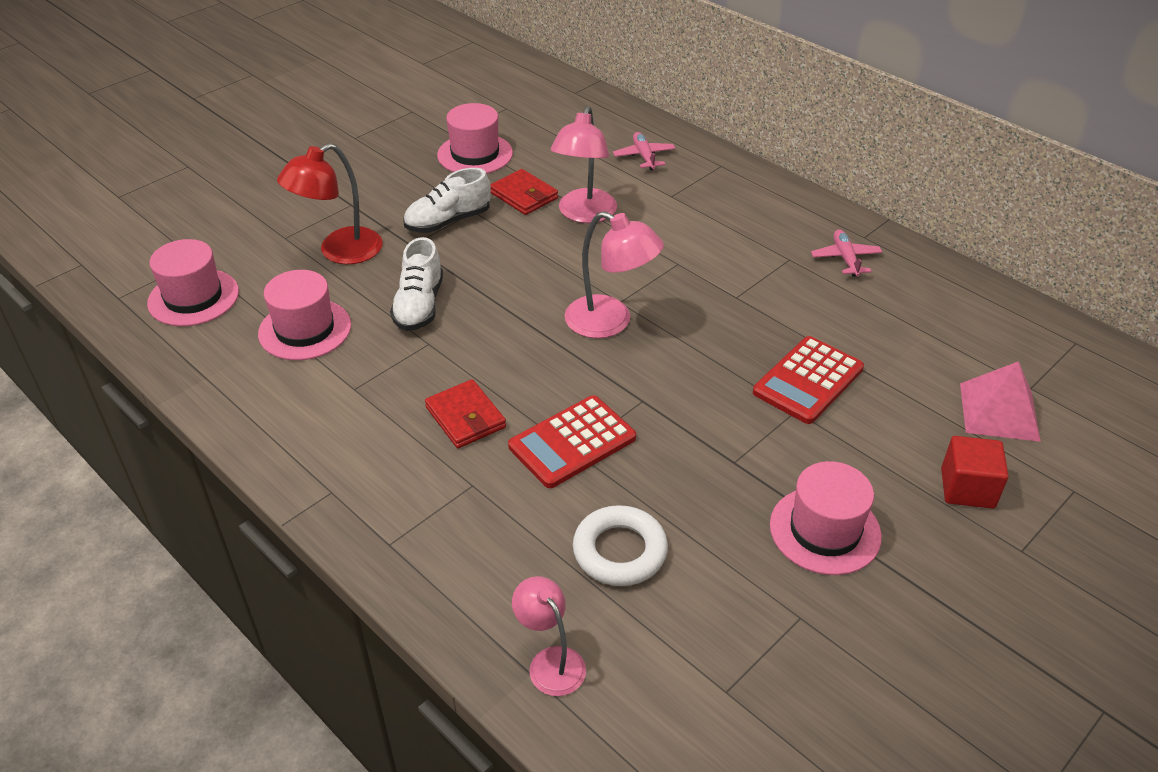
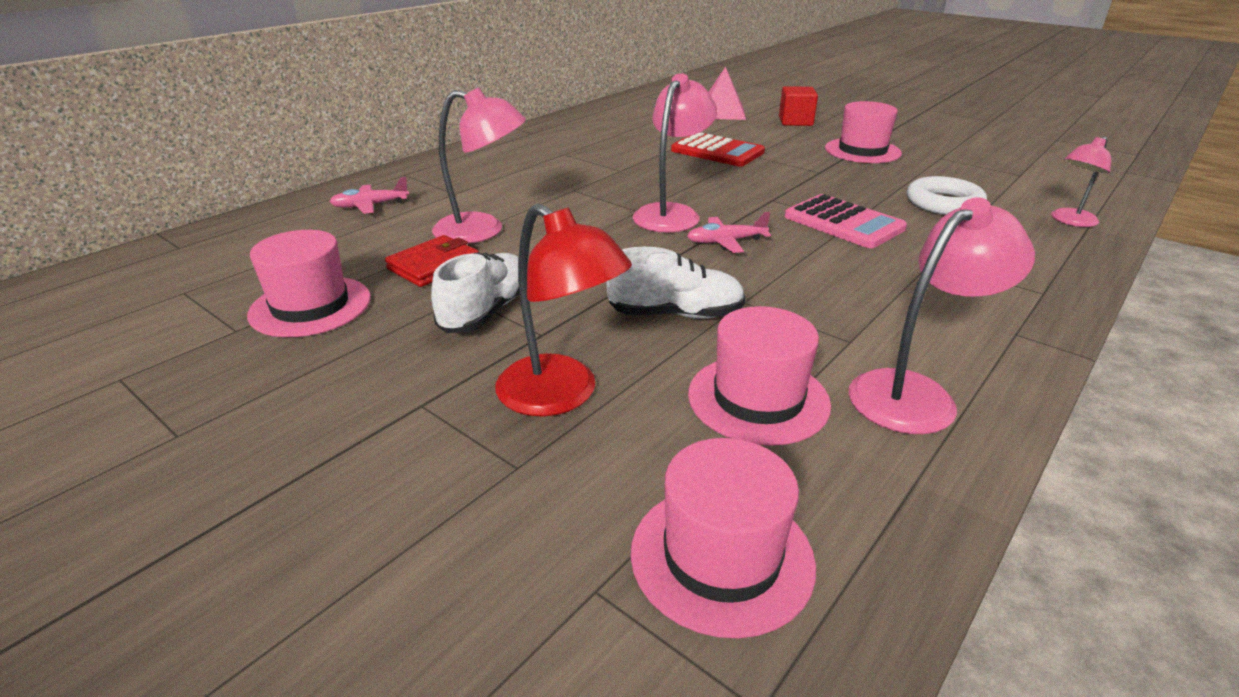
camera: 95 degrees left, 10 degrees down
white shoe [403,168,491,233] -> white shoe turned 120 degrees counterclockwise [431,252,520,333]
red wallet [425,379,506,448] -> none
red calculator [508,395,636,488] -> pink calculator [785,194,907,248]
pink plane [811,229,882,277] -> pink plane moved to [687,212,771,253]
none -> pink lamp [849,198,1035,434]

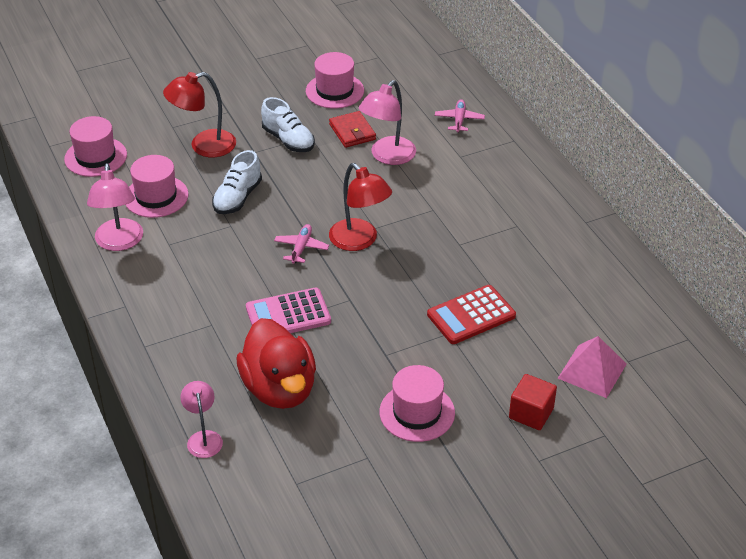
camera: 115 degrees right, 10 degrees up
pink lamp [633,73,717,233] -> red lamp [329,163,392,251]
white ring [907,176,987,215] -> red duck [237,318,316,409]

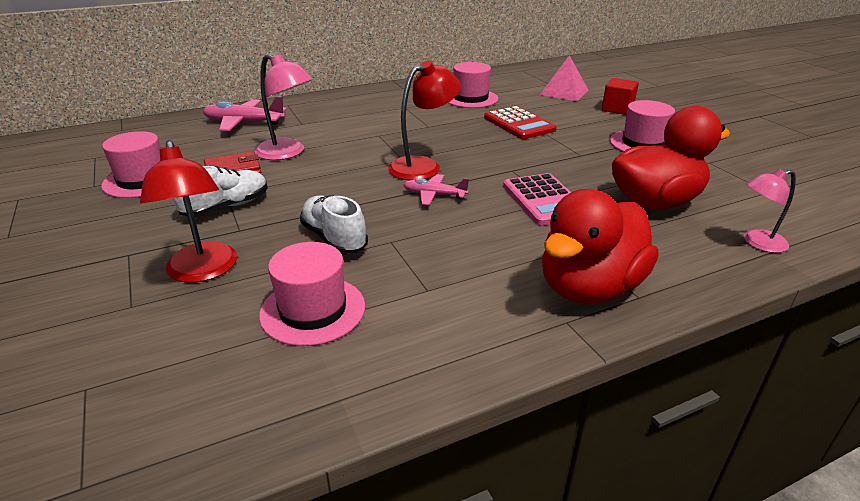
camera: 90 degrees left, 10 degrees down
pink hat [64,116,127,177] -> pink hat moved to [448,62,498,108]
pink lamp [87,163,143,251] -> none
white shoe [212,150,262,214] -> white shoe turned 150 degrees counterclockwise [300,195,368,254]
pink plane [435,99,485,133] -> pink plane [203,96,287,131], size x1.63
none -> red duck [542,189,658,304]

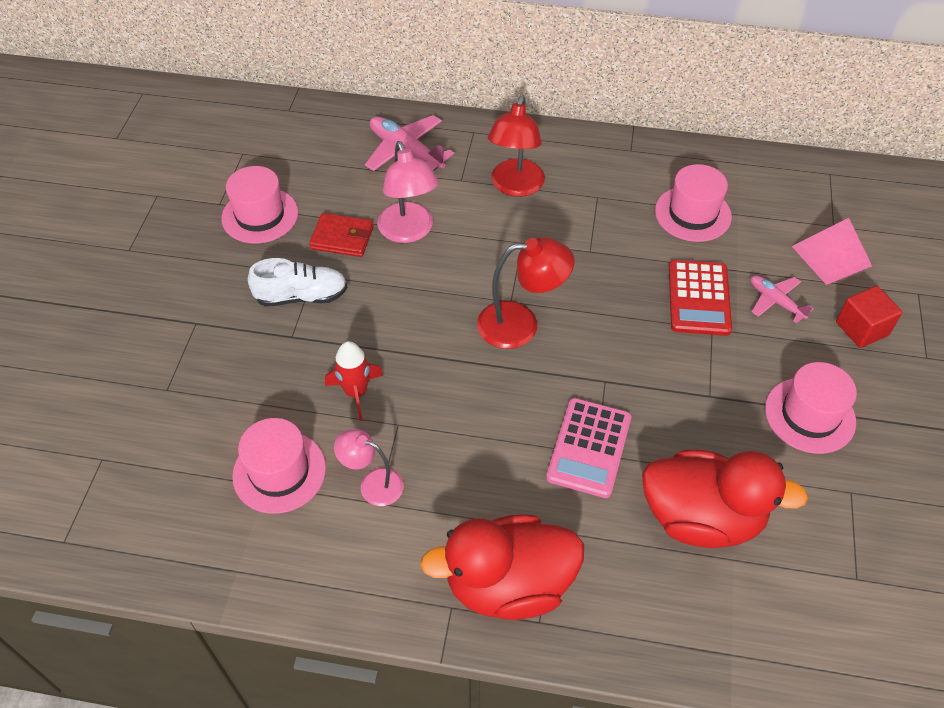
camera: 35 degrees right, 20 degrees up
red lamp [140,140,237,283] -> red lamp moved to [488,95,545,197]
white shoe [300,195,368,254] -> red rocket [325,341,383,421]
pink plane [403,174,469,205] -> pink plane moved to [751,275,814,324]
pink lamp [744,169,796,253] -> pink lamp moved to [334,429,404,506]

